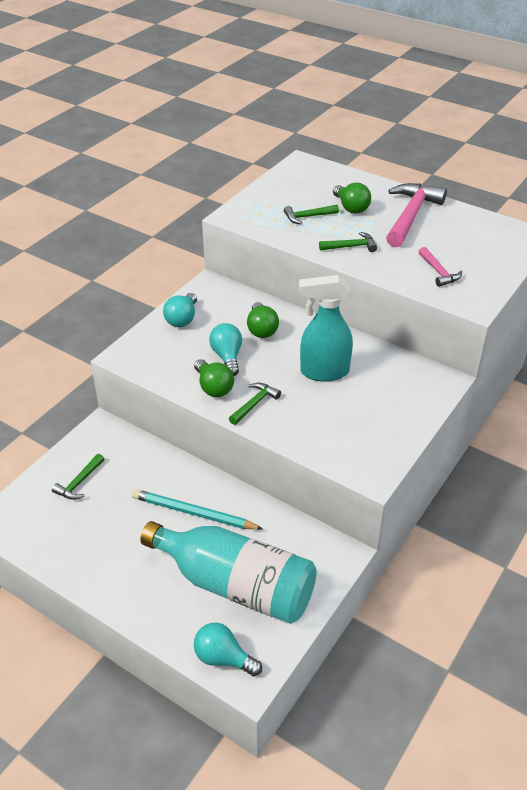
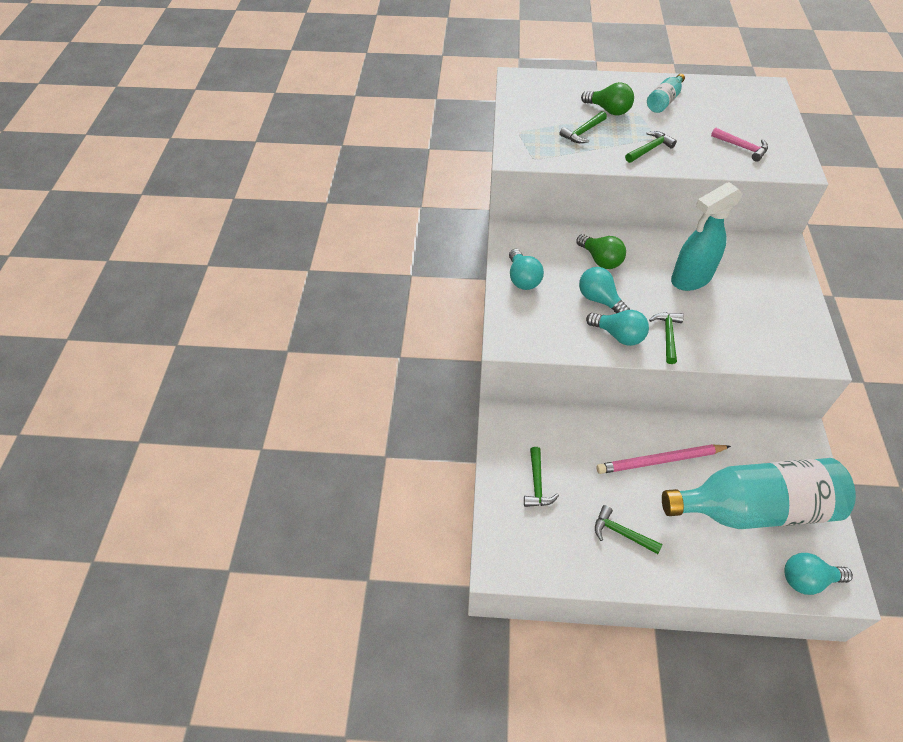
camera: 30 degrees left, 10 degrees up
turquoise pencil [132,489,263,530] -> pink pencil [597,444,731,474]
green light bulb [194,359,234,397] -> turquoise light bulb [586,310,649,346]
pink hammer [386,183,447,248] -> turquoise bottle [647,74,685,113]
none -> green hammer [595,505,663,554]

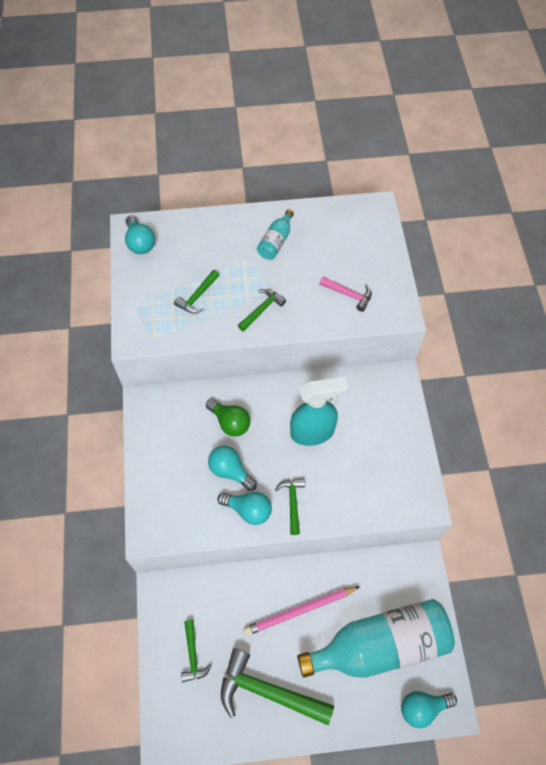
camera: 10 degrees left, 10 degrees up
turquoise light bulb [509,249,544,290] -> turquoise light bulb moved to [125,215,155,254]
green light bulb [581,82,634,115] -> none
green hammer [595,505,663,554] -> green hammer [221,648,334,725], size x1.95
turquoise spray bottle [671,182,743,291] -> turquoise spray bottle turned 150 degrees counterclockwise [290,377,348,446]

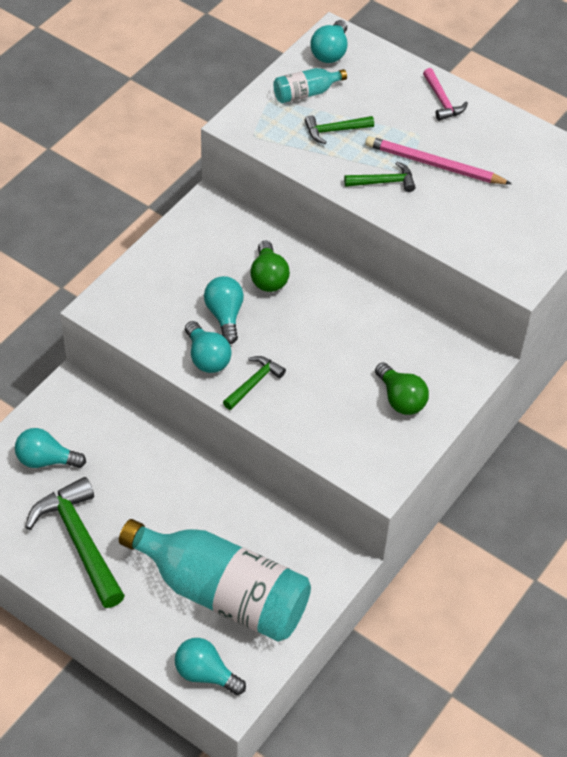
camera: 40 degrees right, 10 degrees down
green hammer [181,620,212,682] -> turquoise light bulb [15,428,86,468]
pink pencil [244,586,360,636] -> pink pencil moved to [365,136,512,184]
turquoise bottle [257,210,294,260] -> turquoise bottle moved to [273,68,347,103]
turquoise spray bottle [290,377,348,446] -> none
pink hammer [319,276,372,312] -> pink hammer moved to [423,68,468,121]
none -> green light bulb [375,362,429,415]

